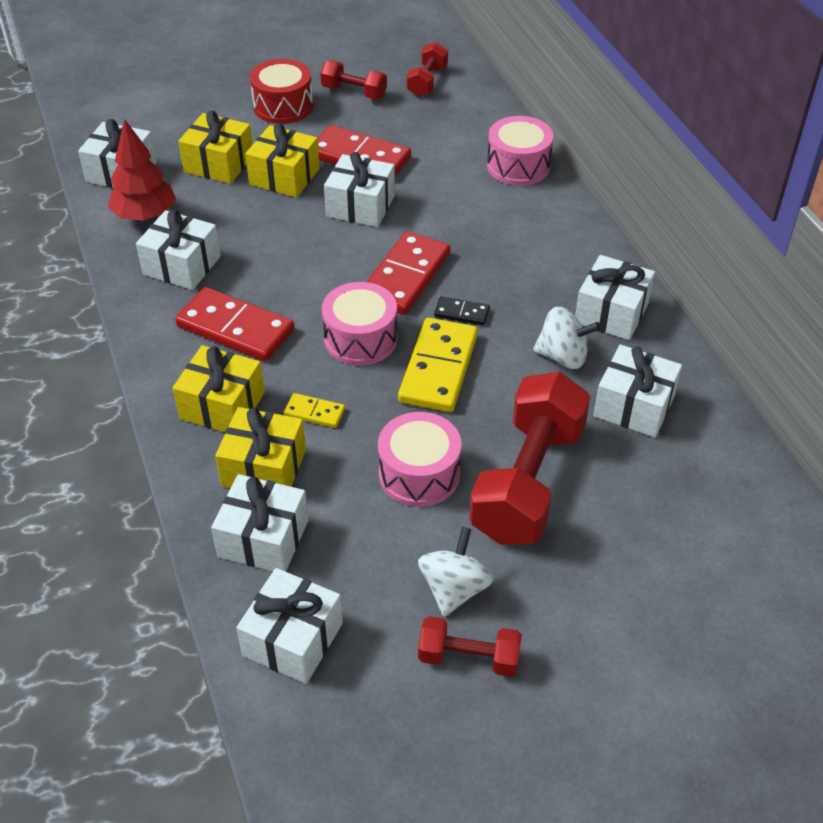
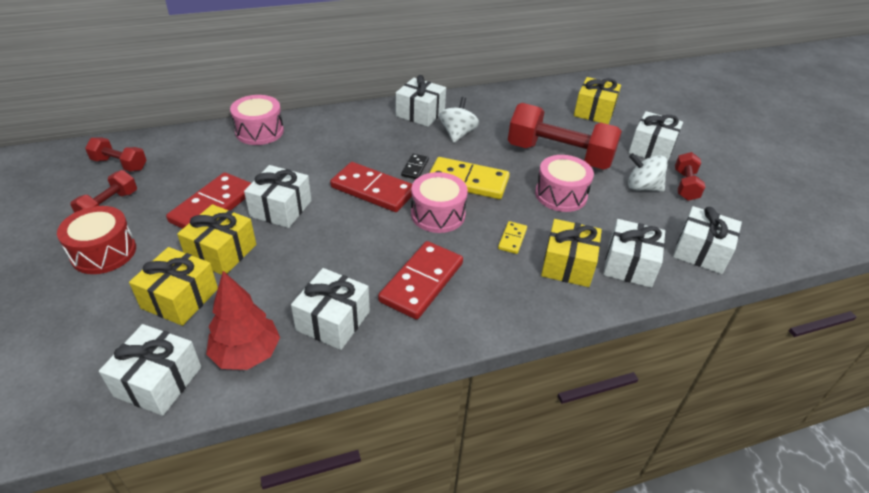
camera: 90 degrees left, 5 degrees down
yellow gift [173,345,265,432] -> yellow gift moved to [574,77,621,124]
white gift [594,345,682,437] -> white gift moved to [629,111,683,161]

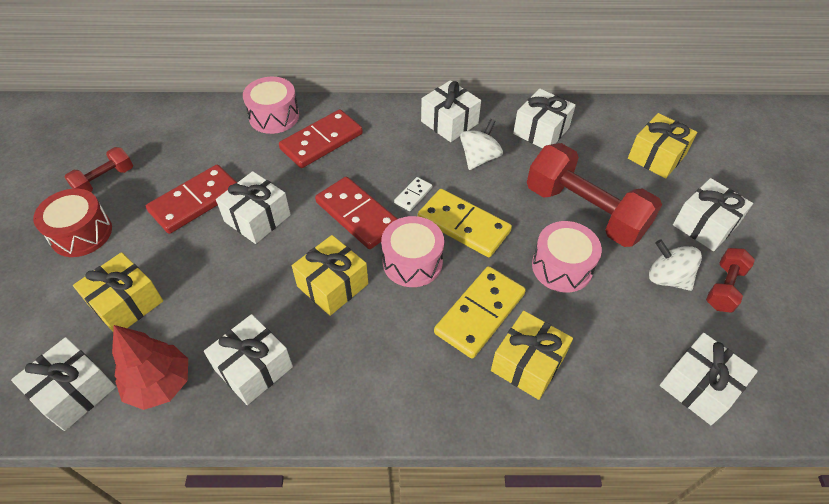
camera: 20 degrees right, 10 degrees up
red dumbbell [85,137,147,172] -> none
yellow gift [177,204,256,275] -> yellow gift moved to [292,235,368,316]
red domino [378,241,463,320] -> red domino moved to [279,109,363,168]
black domino [401,154,429,179] -> white domino [394,177,432,211]
yellow domino [498,221,527,254] -> yellow domino [434,266,526,358], size x2.08
white gift [603,219,665,288] -> white gift moved to [513,88,576,148]

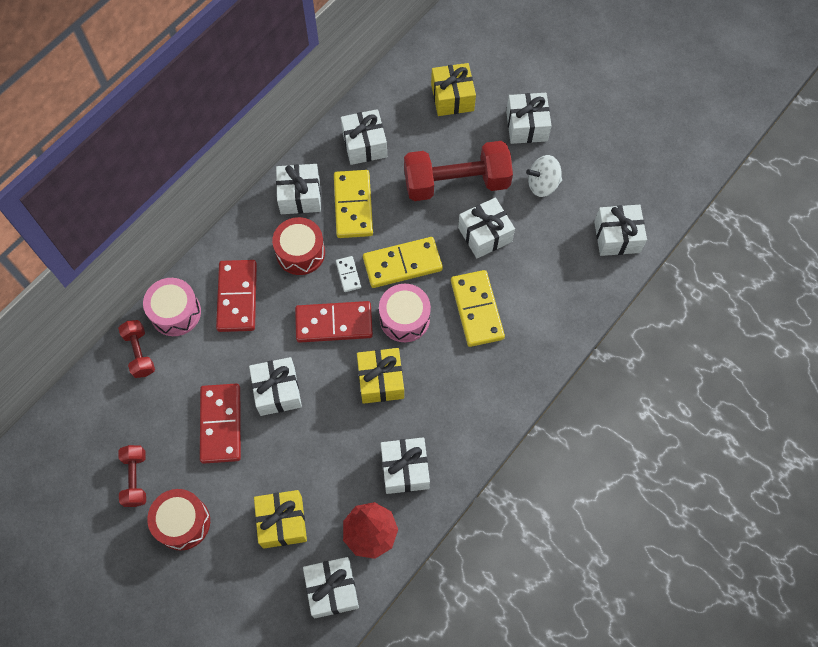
camera: 50 degrees left, 15 degrees up
white spinning top [460,119,503,170] -> yellow domino [334,170,373,238]
yellow gift [491,311,573,400] -> none
pink drum [532,221,602,292] -> white gift [458,198,515,258]
red dumbbell [706,248,755,313] -> red dumbbell moved to [118,320,155,378]
none -> red drum [272,217,325,275]

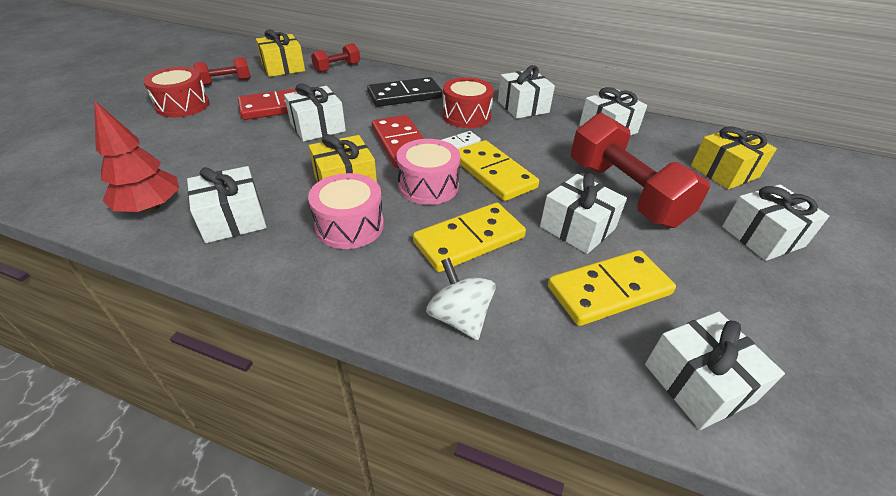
camera: 70 degrees right, 25 degrees down
pink drum [143,278,201,336] -> pink drum moved to [308,173,384,249]
red domino [216,260,257,332] -> black domino [367,77,442,107]
yellow gift [254,490,307,549] -> yellow gift moved to [256,29,305,77]
white gift [303,557,359,618] -> none
yellow domino [334,170,373,238] -> yellow domino moved to [548,250,676,326]
white spinning top [526,155,562,197] -> white spinning top moved to [426,258,496,340]

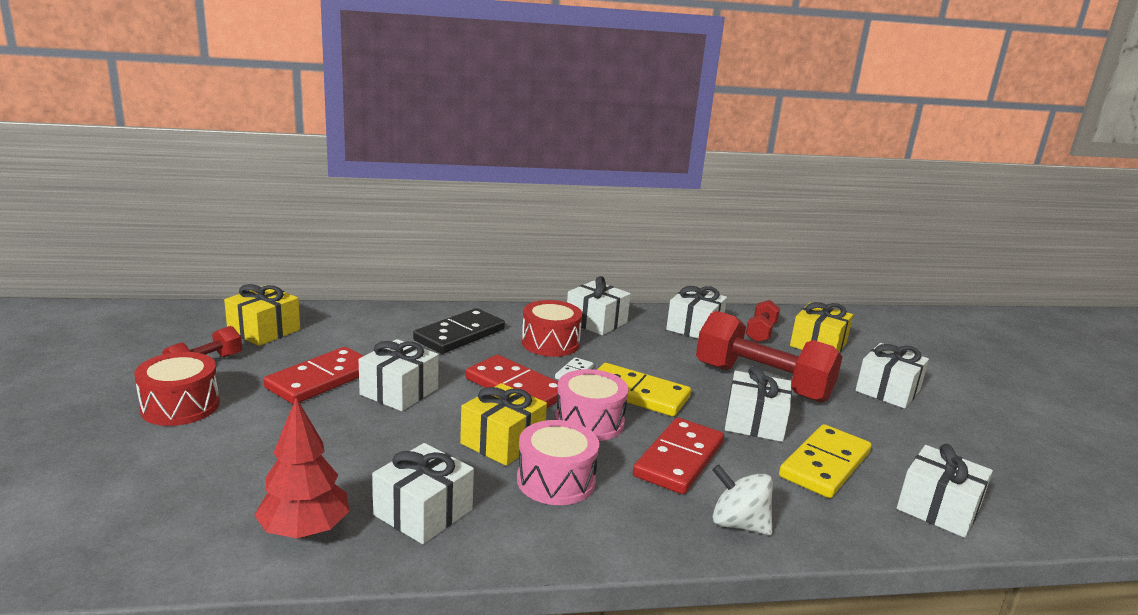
camera: 30 degrees left, 20 degrees down
red dumbbell [311,43,360,73] -> red dumbbell moved to [746,300,780,343]
yellow domino [413,203,526,272] -> red domino [633,417,724,494]

